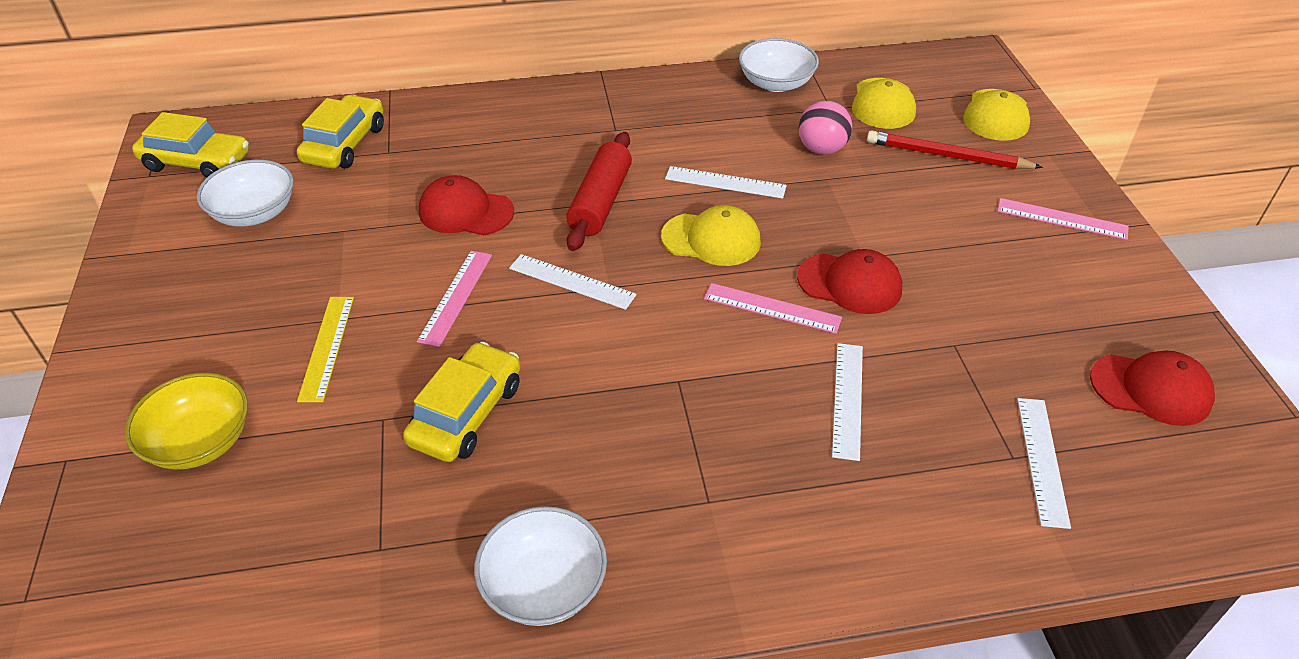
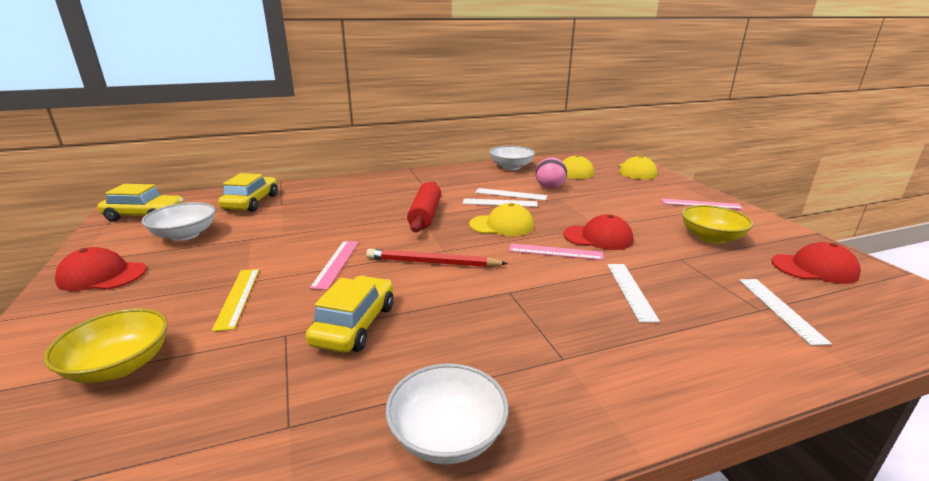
camera: 10 degrees left, 20 degrees down
red cap [419,175,514,235] -> red cap moved to [55,247,147,291]
white ruler [509,254,637,310] -> white ruler moved to [475,188,547,201]
red pencil [867,130,1043,169] -> red pencil moved to [366,249,508,267]
none -> yellow bowl [682,205,753,244]

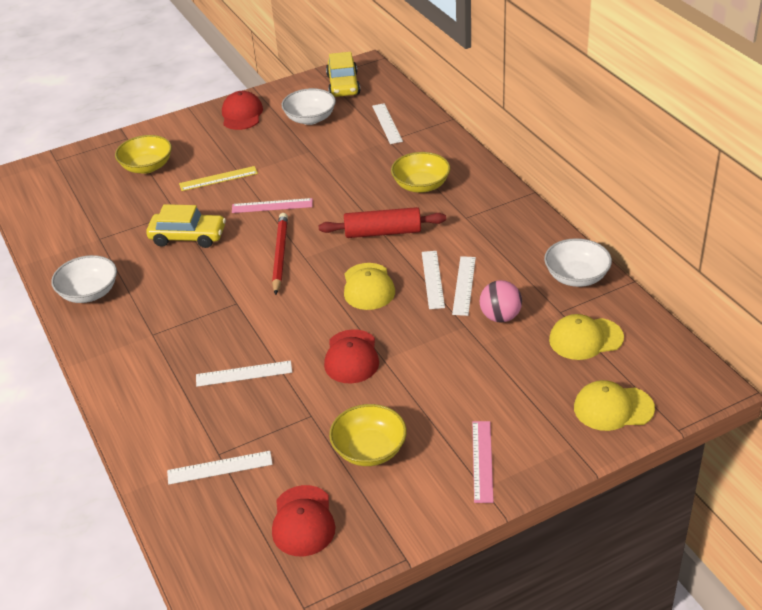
camera: 85 degrees right, 15 degrees up
yellow car [218,173,278,212] -> white ruler [372,103,403,144]
pink ruler [509,244,604,260] -> none
none -> yellow bowl [391,152,450,193]

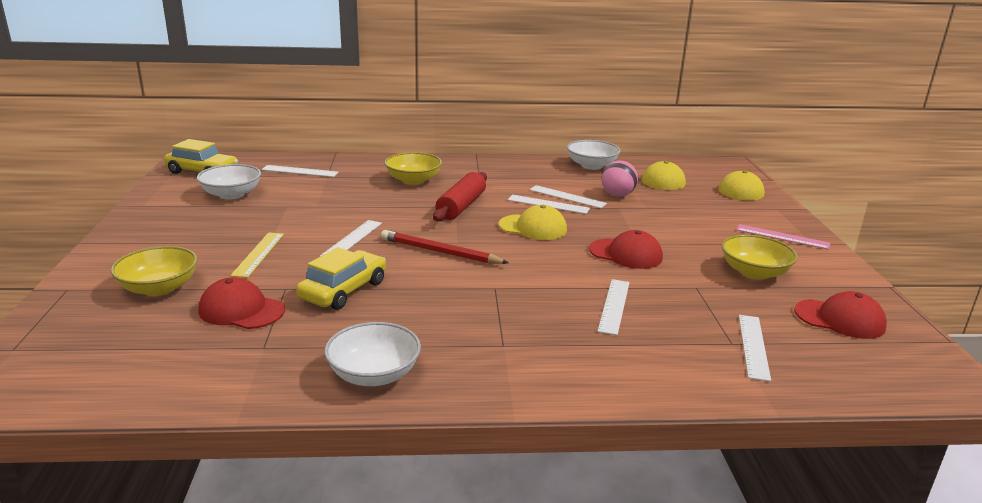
camera: 70 degrees left, 15 degrees down
red cap [222,91,263,130] -> red cap moved to [199,277,285,329]
pink ruler [232,198,313,213] -> white ruler [320,220,382,256]

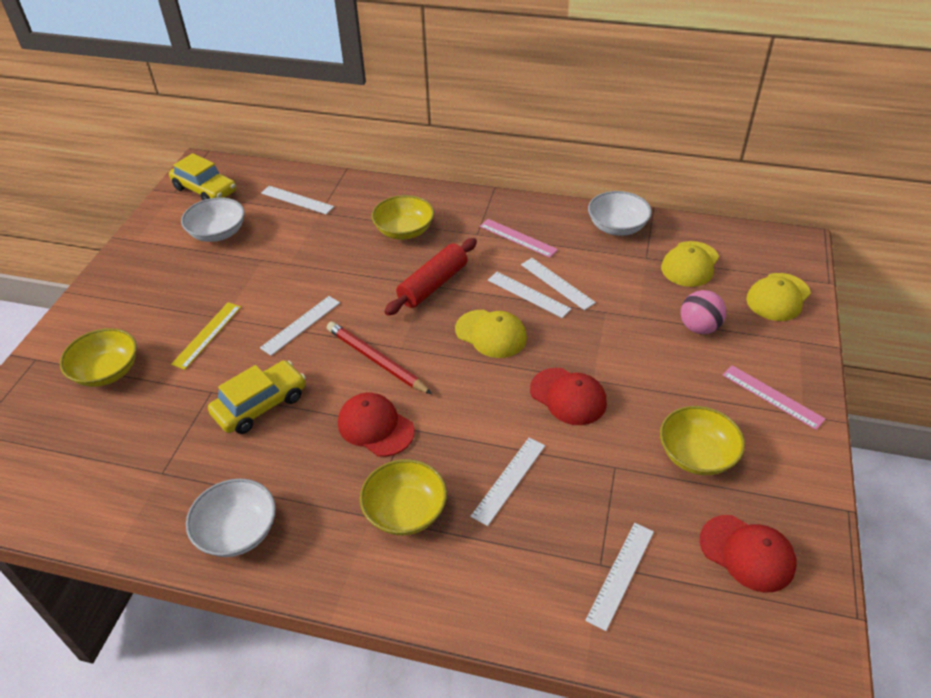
camera: 20 degrees right, 20 degrees up
red cap [199,277,285,329] -> red cap moved to [338,393,415,457]
pink ball [601,160,638,197] -> pink ball moved to [681,290,726,334]
none -> yellow bowl [360,459,447,535]
none -> pink ruler [479,219,558,258]

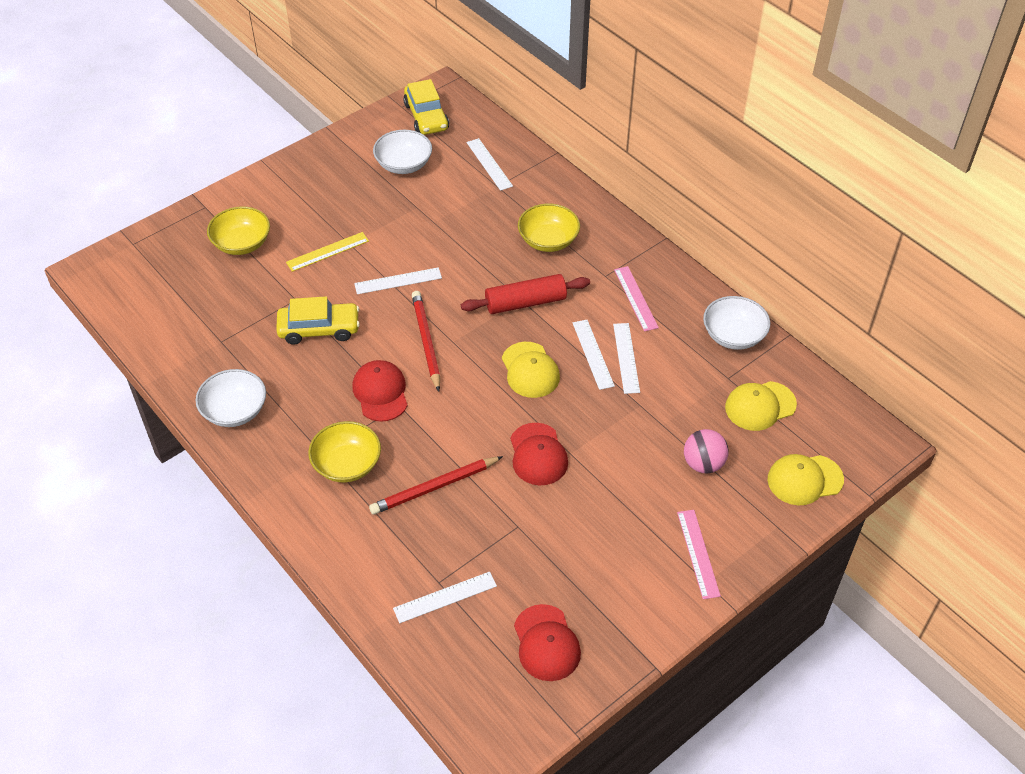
camera: 35 degrees right, 5 degrees up
white ruler [470,438,545,526] -> red pencil [369,456,503,515]
yellow bowl [660,406,745,475] -> none

